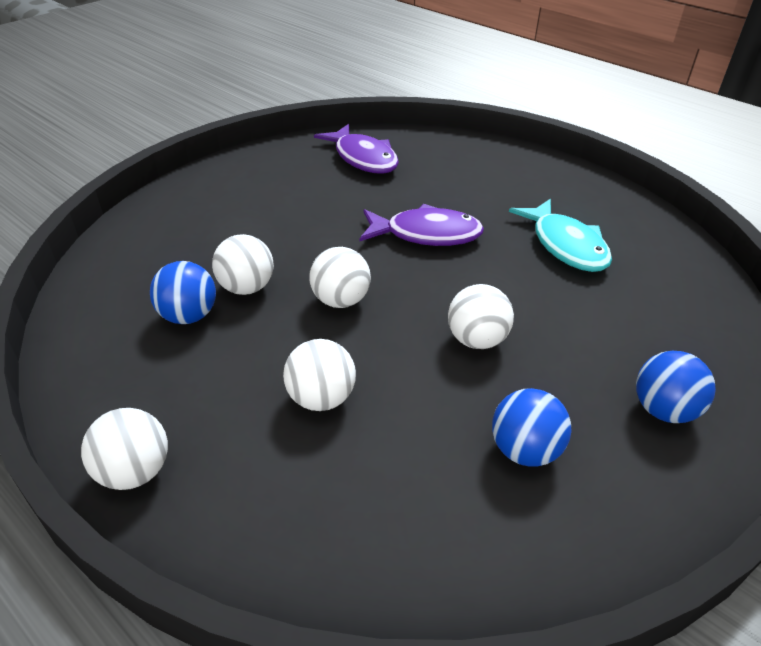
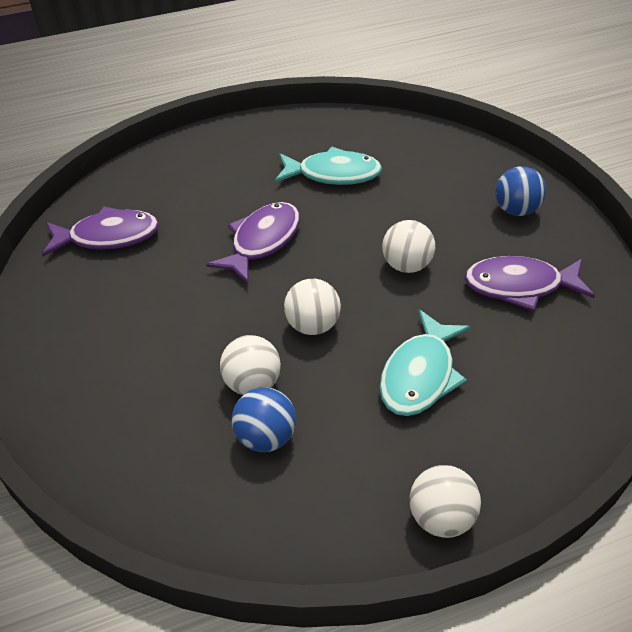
camera: 60 degrees left, 5 degrees up
white ball [283,339,356,411] -> turquoise fish [379,310,471,416]
blue ball [492,388,571,467] -> purple fish [464,256,595,311]

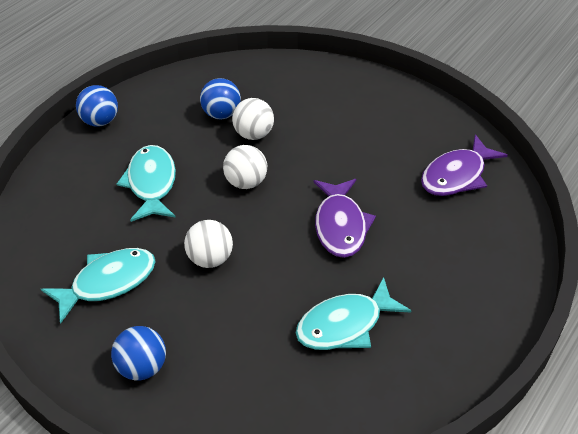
camera: 145 degrees right, 0 degrees up
white ball [410,465,481,538] -> blue ball [76,85,118,127]
purple fish [464,256,595,311] -> turquoise fish [41,248,156,324]

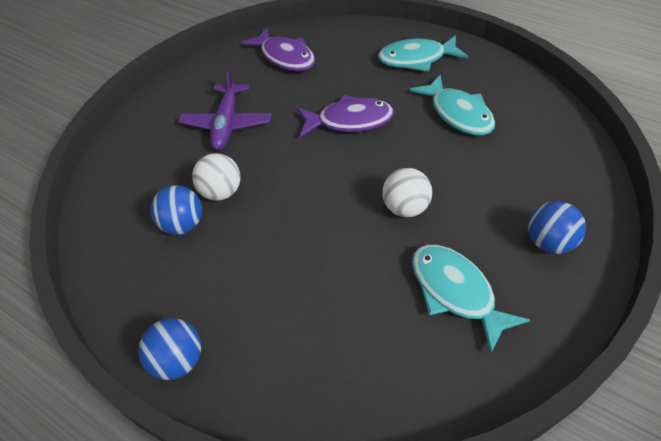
camera: 90 degrees left, 5 degrees up
turquoise fish [117,145,176,222] -> turquoise fish moved to [378,35,468,72]
white ball [223,145,267,189] -> none
none -> purple plane [178,67,271,150]

